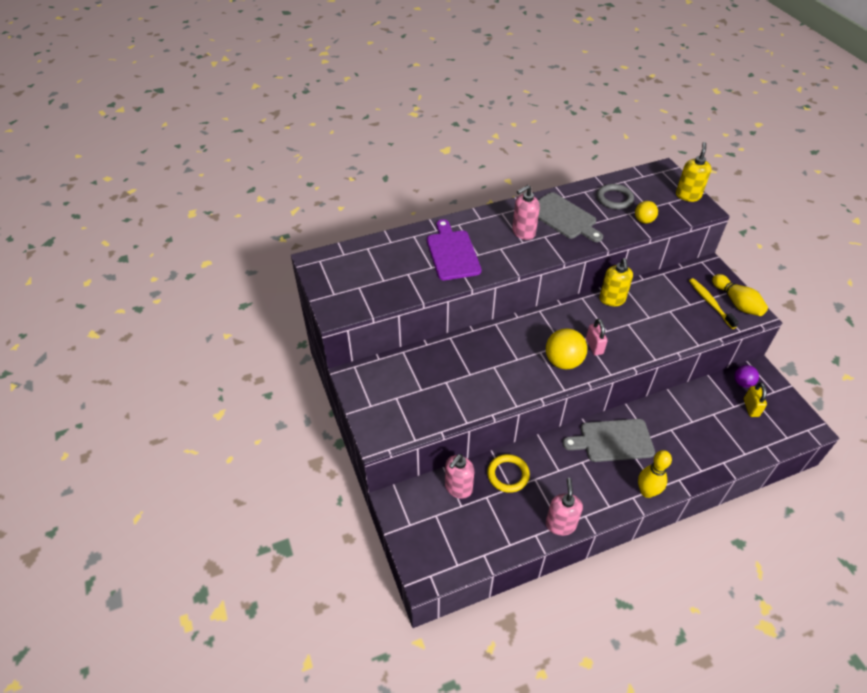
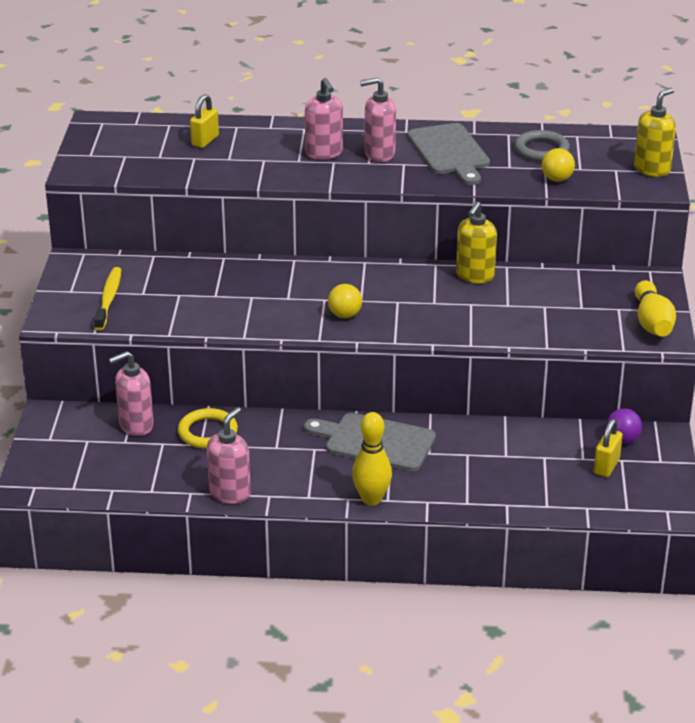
camera: 25 degrees right, 15 degrees down
purple cutting board [427,219,481,280] -> none
yellow ball [546,328,587,369] -> yellow ball [328,284,362,318], size x0.59
pink padlock [586,319,608,355] -> none
yellow toothbrush [689,278,739,329] -> yellow toothbrush moved to [94,267,121,330]
none -> yellow padlock [190,94,219,148]
none -> pink soap dispenser [305,78,343,160]

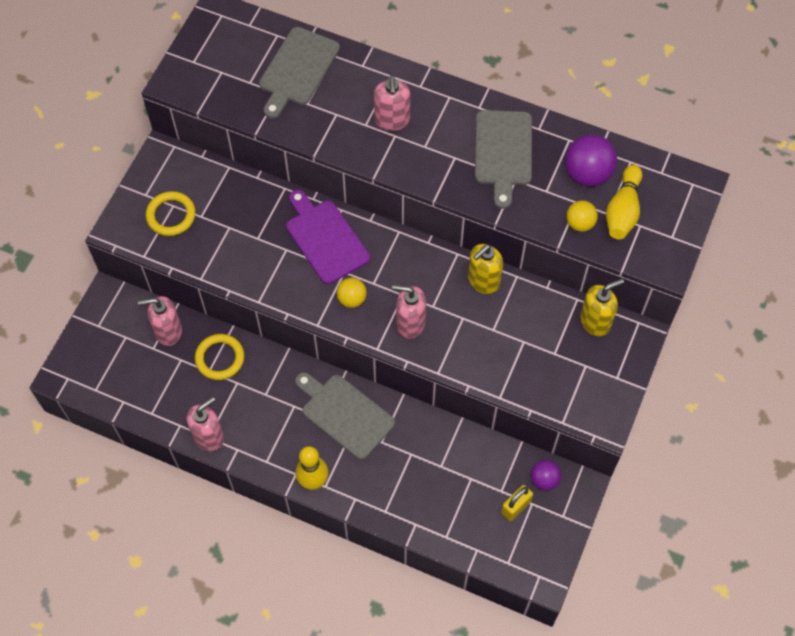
camera: 20 degrees right, 30 degrees up
yellow toothbrush [94,267,121,330] -> yellow ring [146,191,196,236]
yellow padlock [190,94,219,148] -> grey cutting board [259,27,340,119]
pink soap dispenser [360,77,396,162] -> pink soap dispenser moved to [392,285,426,339]
grey ring [514,130,570,161] -> purple ball [565,134,617,187]
yellow soap dispenser [634,88,676,177] -> yellow soap dispenser moved to [580,279,624,337]
yellow bowling pin [635,280,676,337] -> yellow bowling pin moved to [606,165,642,239]
none -> purple cutting board [286,190,370,284]

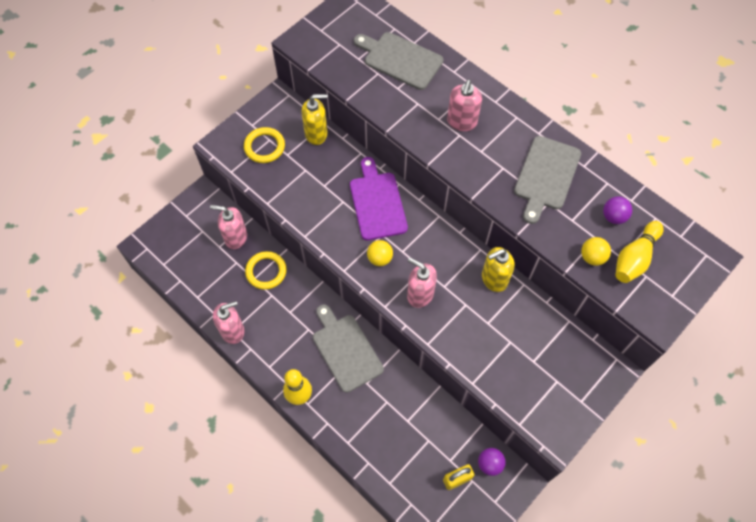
camera: 20 degrees right, 0 degrees up
grey cutting board [259,27,340,119] -> grey cutting board turned 75 degrees clockwise [354,32,444,90]
purple ball [565,134,617,187] -> purple ball [603,197,632,224], size x0.59
yellow soap dispenser [580,279,624,337] -> yellow soap dispenser moved to [302,94,328,145]

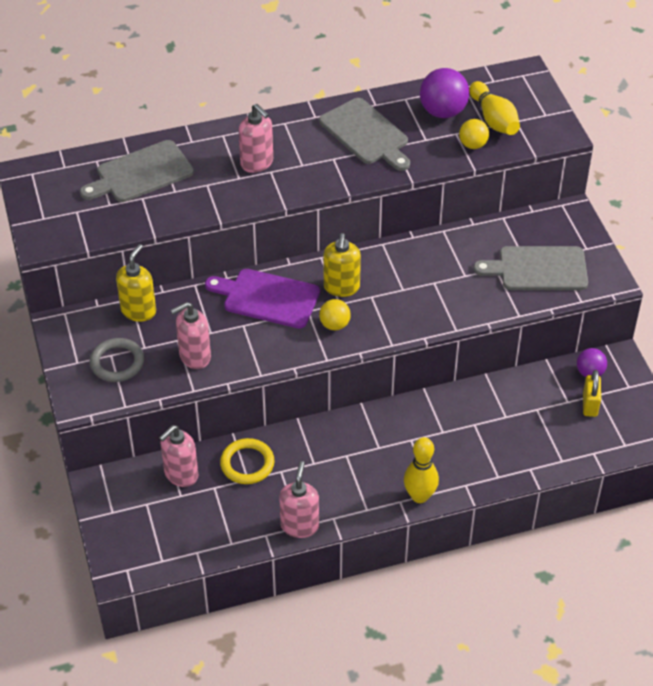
camera: 60 degrees left, 15 degrees down
yellow ring [244,127,285,163] -> grey ring [89,338,144,382]
grey cutting board [313,304,384,393] -> grey cutting board moved to [473,246,588,290]
pink soap dispenser [407,258,437,308] -> pink soap dispenser moved to [170,302,211,369]
yellow soap dispenser [482,247,515,292] -> yellow soap dispenser moved to [324,233,361,297]
purple ball [603,197,632,224] -> purple ball [420,68,469,118], size x1.68

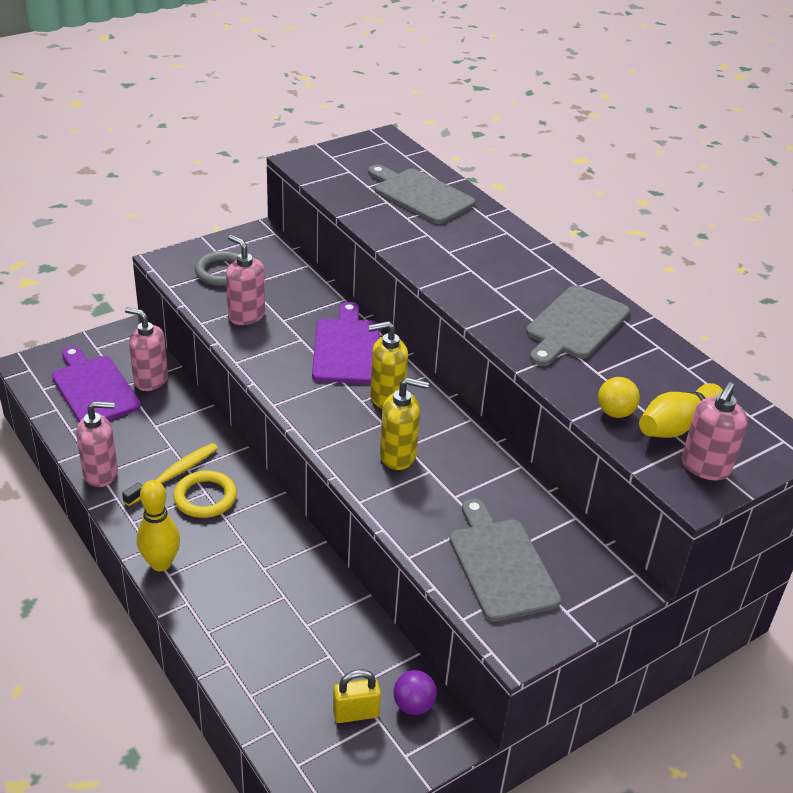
camera: 70 degrees right, 10 degrees down
yellow soap dispenser [116,244,156,322] -> yellow soap dispenser moved to [380,378,429,470]
yellow ring [220,438,275,484] -> yellow ring moved to [173,470,237,518]
pink soap dispenser [238,104,273,173] -> pink soap dispenser moved to [682,382,748,481]
yellow ball [319,299,351,330] -> none
purple ball [420,68,469,118] -> none
none -> purple cutting board [52,346,141,422]
none -> yellow toothbrush [122,443,218,506]

